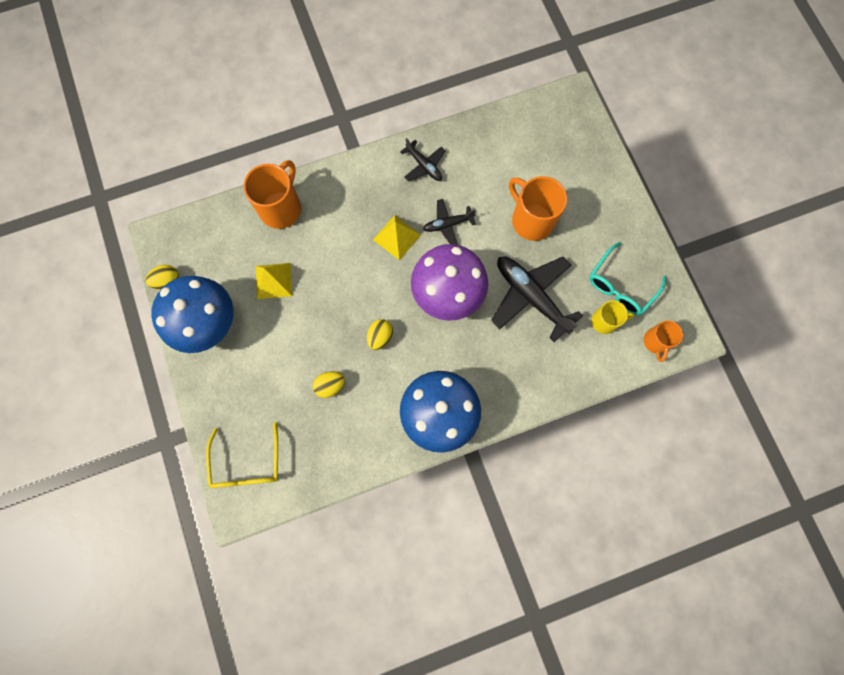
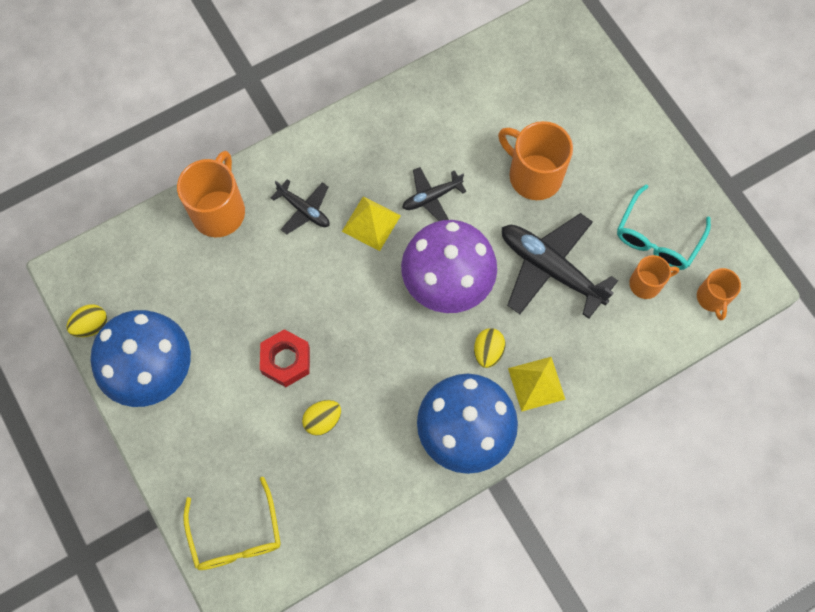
camera: 10 degrees left, 5 degrees down
yellow pyramid [256,263,292,299] -> yellow pyramid moved to [508,357,566,412]
yellow egg [367,319,393,350] -> yellow egg moved to [474,328,505,368]
black plane [400,138,446,182] -> black plane moved to [271,179,330,234]
yellow mug [591,300,634,334] -> orange mug [629,255,679,299]
none -> red nut [260,329,310,387]

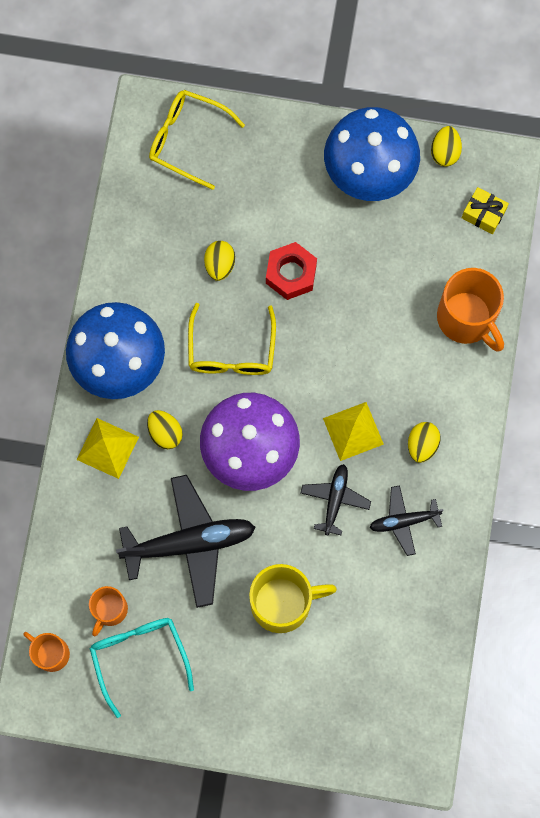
camera: 130 degrees right, 5 degrees up
black plane [271,179,330,234] -> black plane moved to [369,485,444,556]
orange mug [498,121,573,200] -> yellow mug [249,564,337,633]
none -> yellow glasses [188,303,276,375]
none -> yellow egg [408,422,441,463]
none -> yellow gift [462,187,509,234]

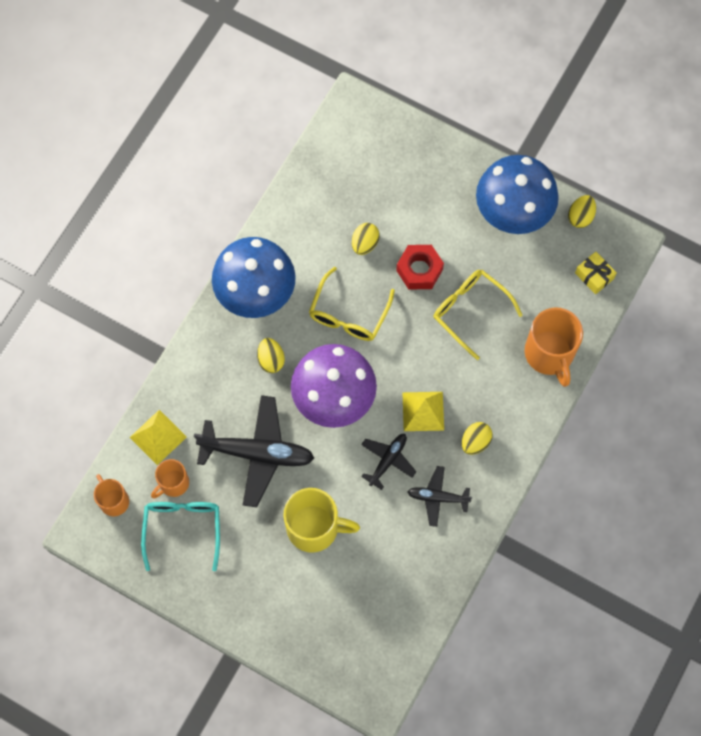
camera: 20 degrees right, 5 degrees down
yellow pyramid [76,418,139,479] -> yellow pyramid moved to [130,410,187,465]
yellow glasses [149,90,245,190] -> yellow glasses moved to [433,270,523,360]

